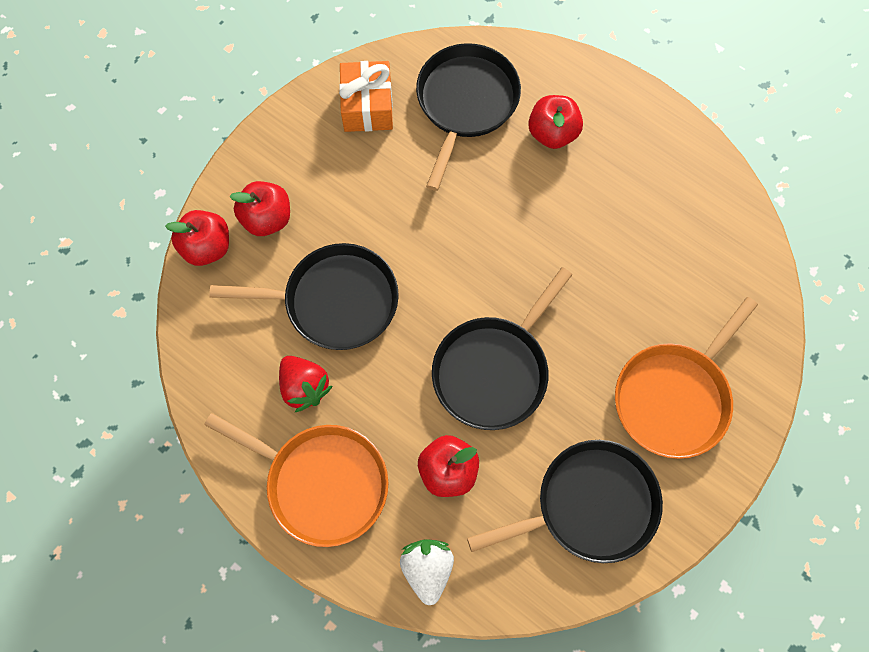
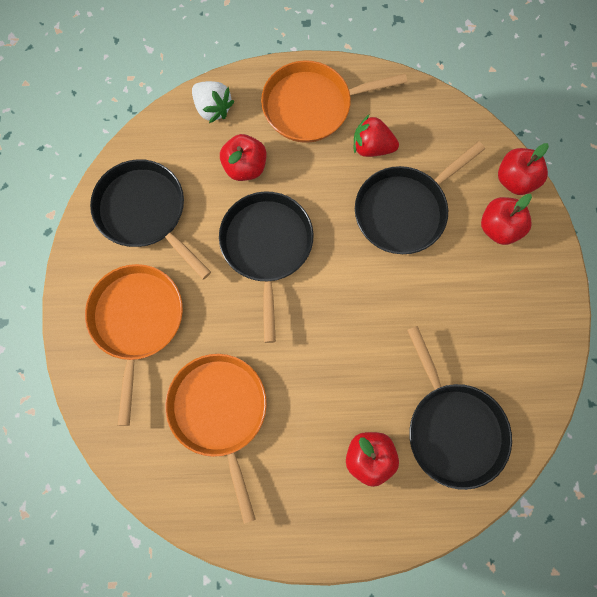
camera: 140 degrees right, 5 degrees up
orange gift [339,61,393,132] -> none
black pan [467,440,663,563] -> black pan turned 105 degrees clockwise [90,159,211,279]
none -> orange pan [165,354,267,524]

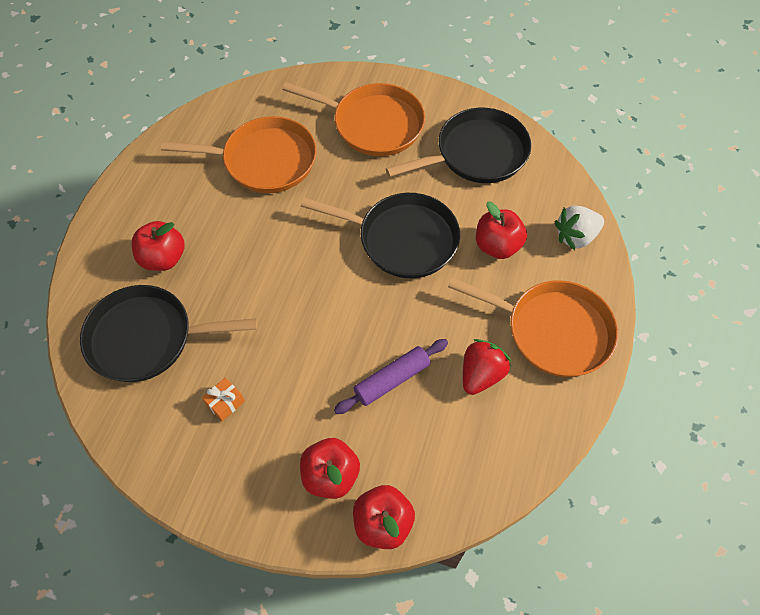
camera: 110 degrees right, 15 degrees down
orange pan [261,60,407,143] -> orange pan turned 105 degrees clockwise [448,278,618,377]
black pan [355,141,485,254] -> purple rolling pin [334,339,448,414]
none -> orange gift [202,378,245,421]

